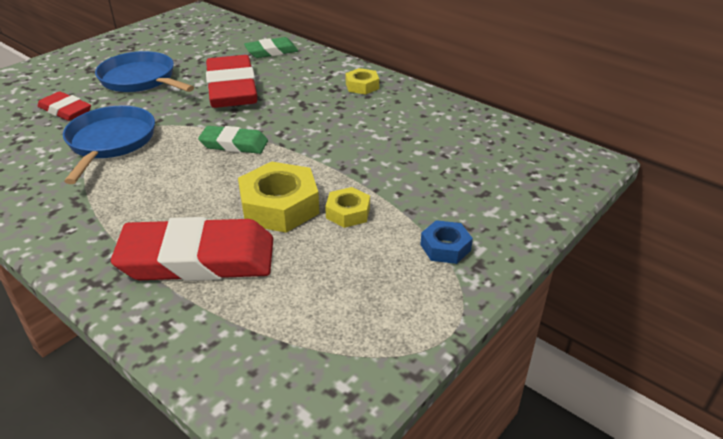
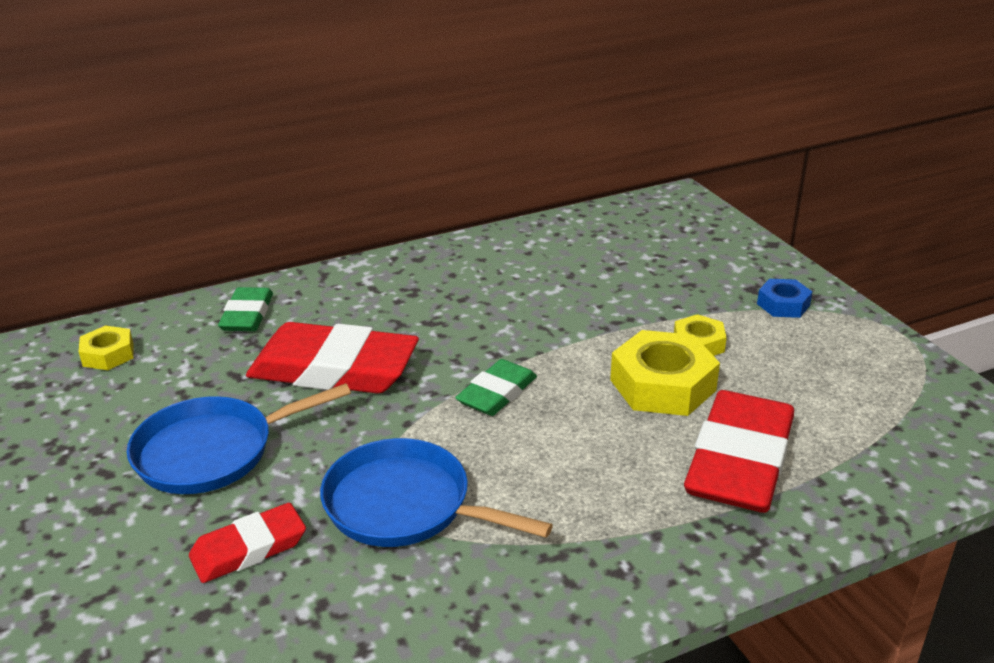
camera: 65 degrees left, 5 degrees down
yellow nut [346,68,379,95] -> yellow nut moved to [79,326,134,370]

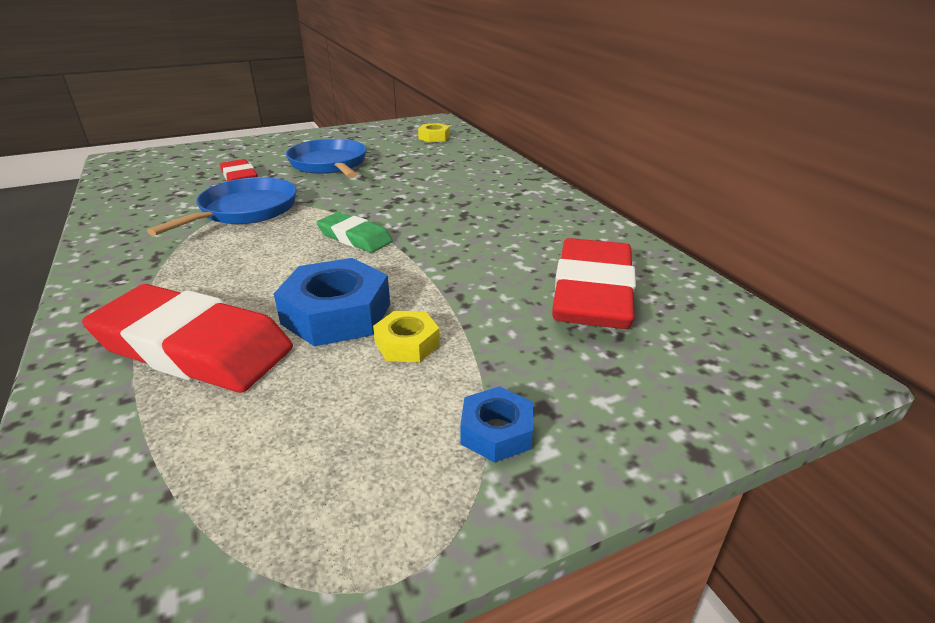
camera: 90 degrees right, 0 degrees up
green eraser [218,287,273,331] -> none
red eraser [246,322,419,393] -> red eraser moved to [552,238,636,329]
yellow nut [610,330,720,416] -> blue nut [274,258,390,346]

